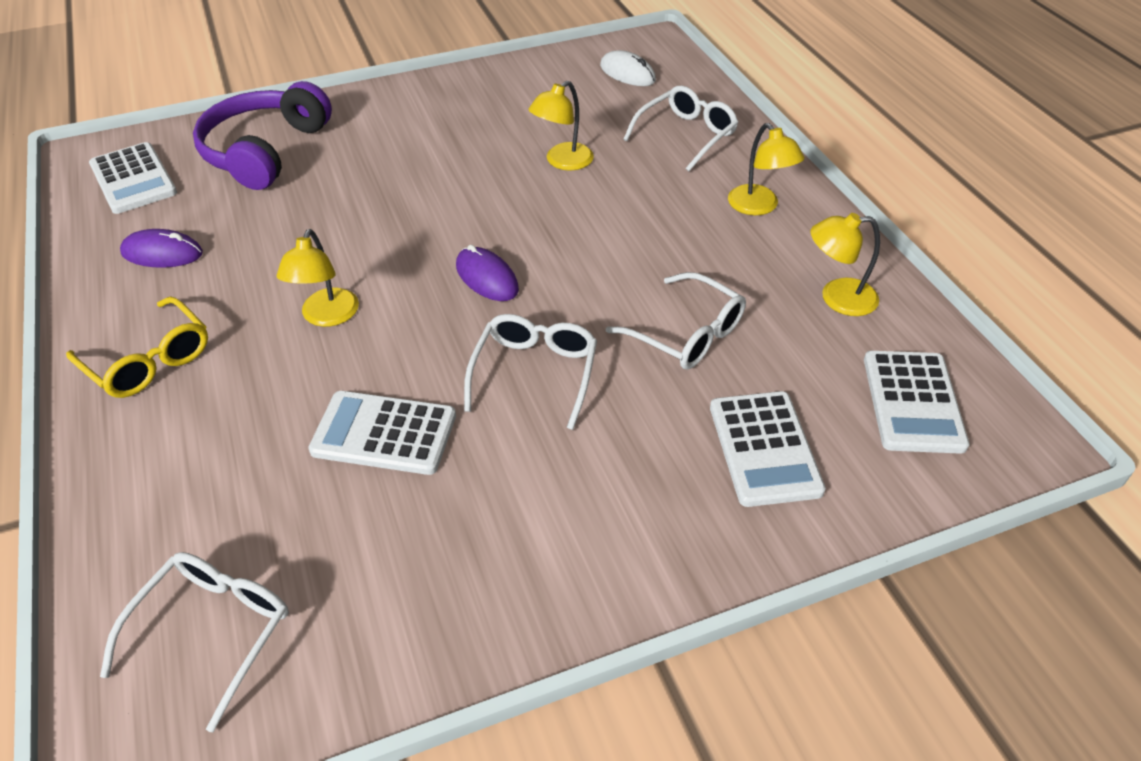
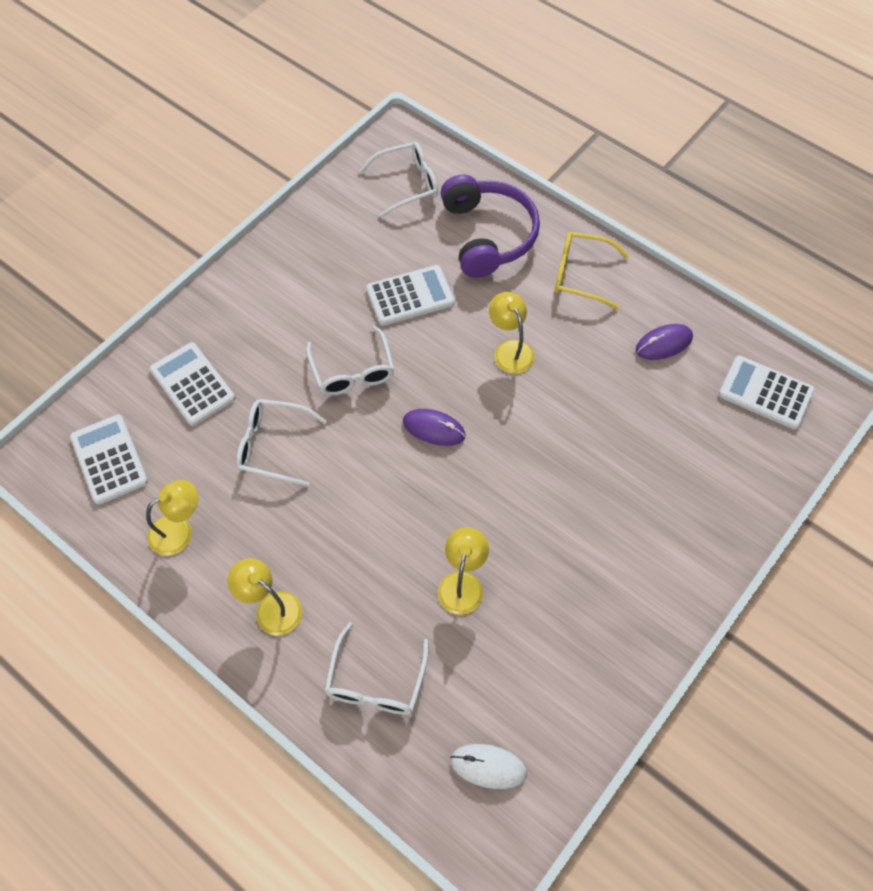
camera: 150 degrees right, 15 degrees up
white glasses [100,552,289,732] -> white glasses turned 105 degrees counterclockwise [359,142,438,217]
purple headphones [193,81,332,190] -> purple headphones moved to [441,175,540,278]

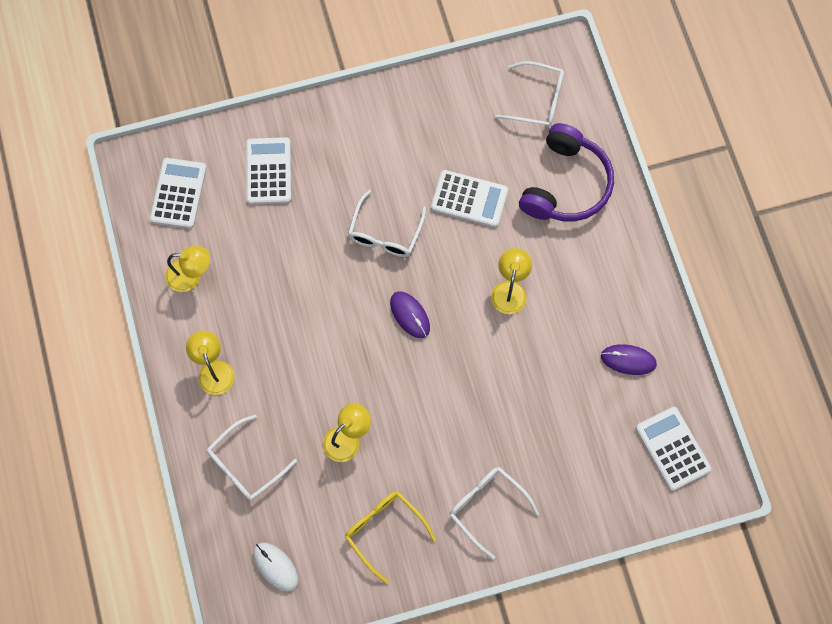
camera: 35 degrees right, 10 degrees up
white glasses [236,399,327,487] -> white glasses moved to [450,467,539,560]
yellow glasses [555,232,629,310] -> yellow glasses moved to [345,491,436,584]

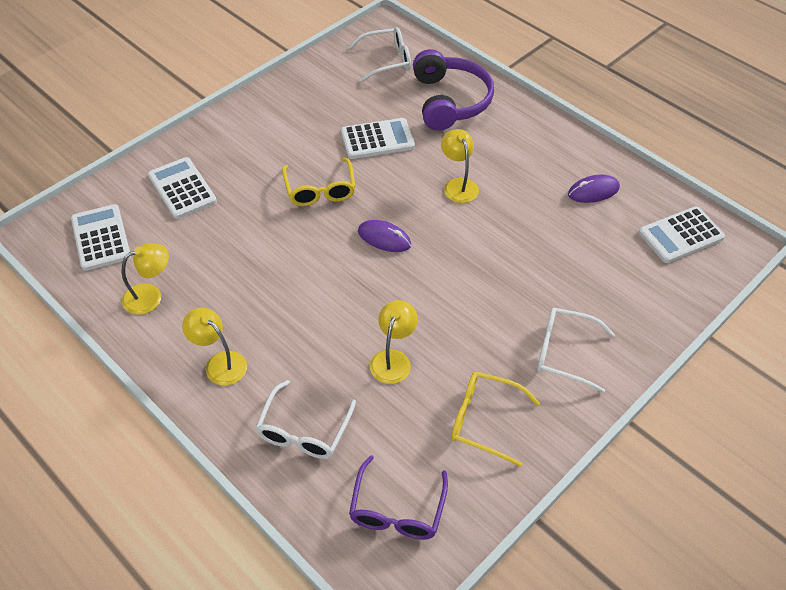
camera: 30 degrees left, 20 degrees down
white mouse [253,543,299,591] -> purple glasses [349,455,448,540]
white glasses [348,190,426,257] -> yellow glasses [282,157,356,206]
white calculator [636,407,711,491] -> white calculator turned 60 degrees counterclockwise [639,206,725,263]

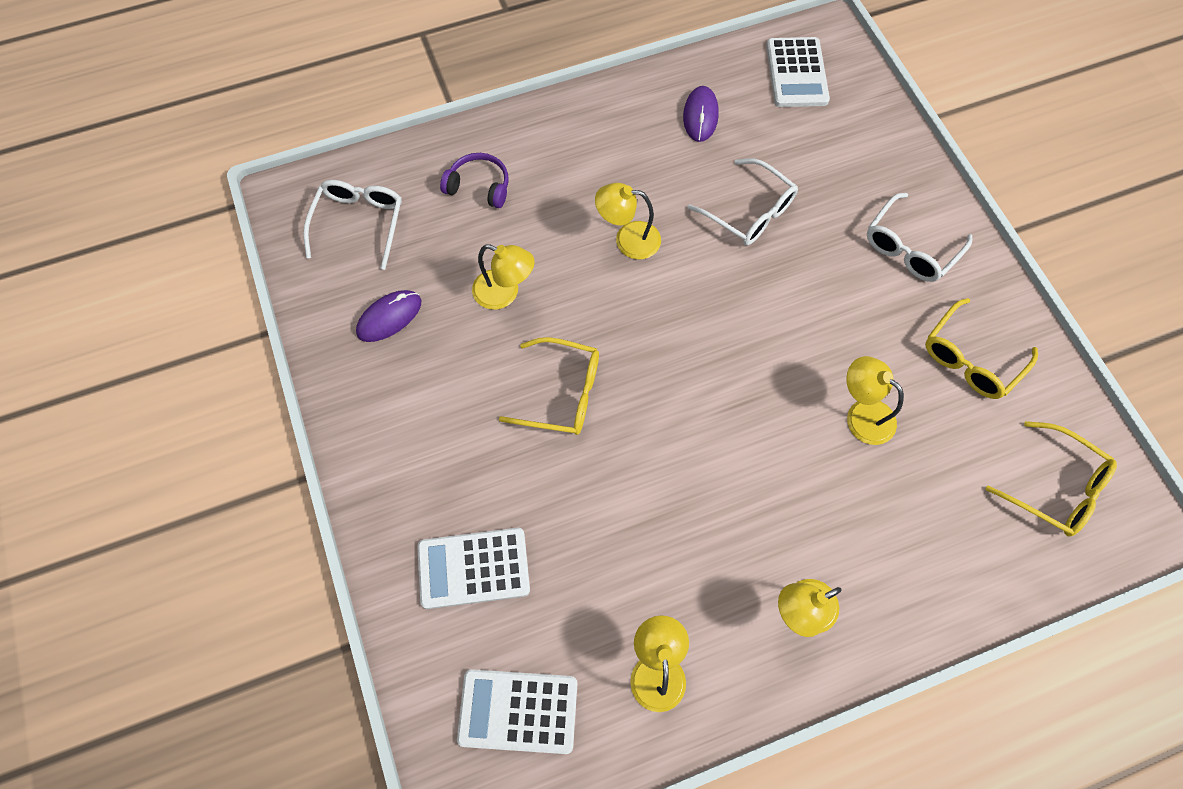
camera: 65 degrees left, 15 degrees up
white glasses [256,380,356,459] -> white glasses moved to [687,158,798,246]
white calculator [341,118,415,159] -> yellow lamp [472,244,535,310]
purple glasses [349,455,448,540] -> yellow glasses [986,421,1117,537]
purple mouse [358,220,411,252] -> purple mouse moved to [356,290,421,342]
purple headphones [413,49,494,130] -> purple headphones [440,153,509,208], size x0.52

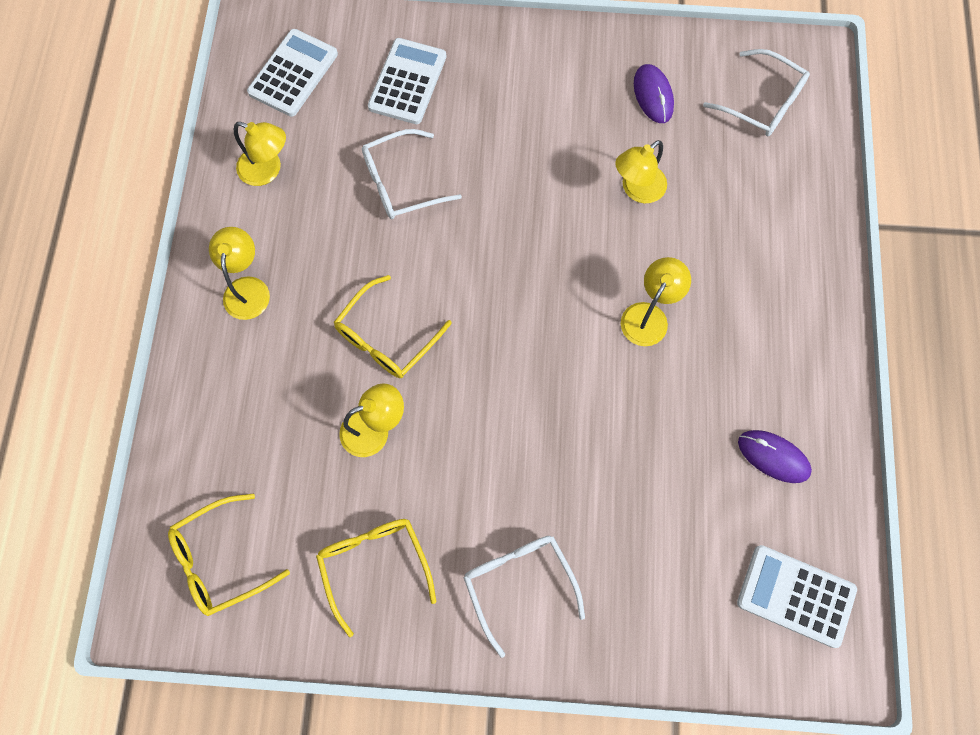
camera: 115 degrees right, 5 degrees up
purple headphones [440,153,509,208] -> none
yellow glasses [499,337,599,435] -> yellow glasses moved to [334,275,452,378]
white glasses [687,158,798,246] -> white glasses moved to [362,129,462,219]

